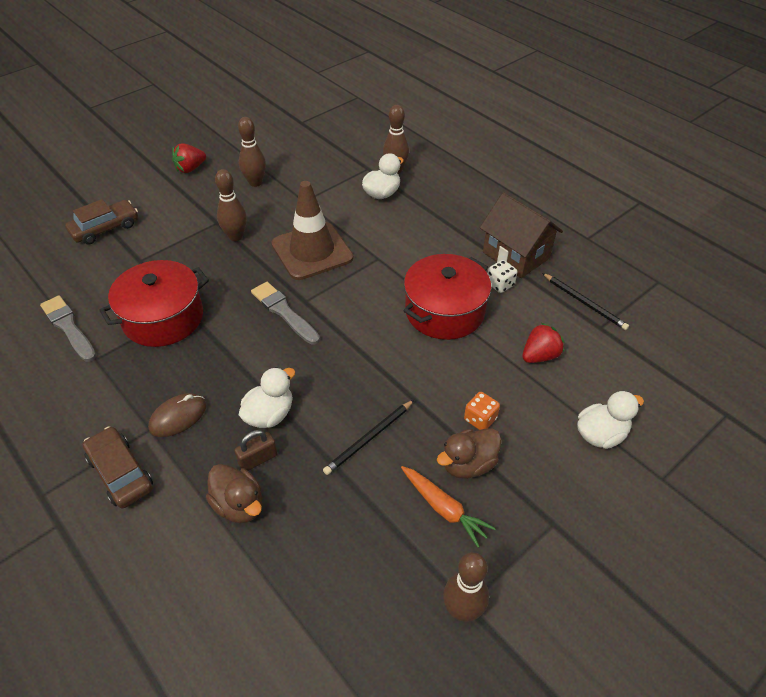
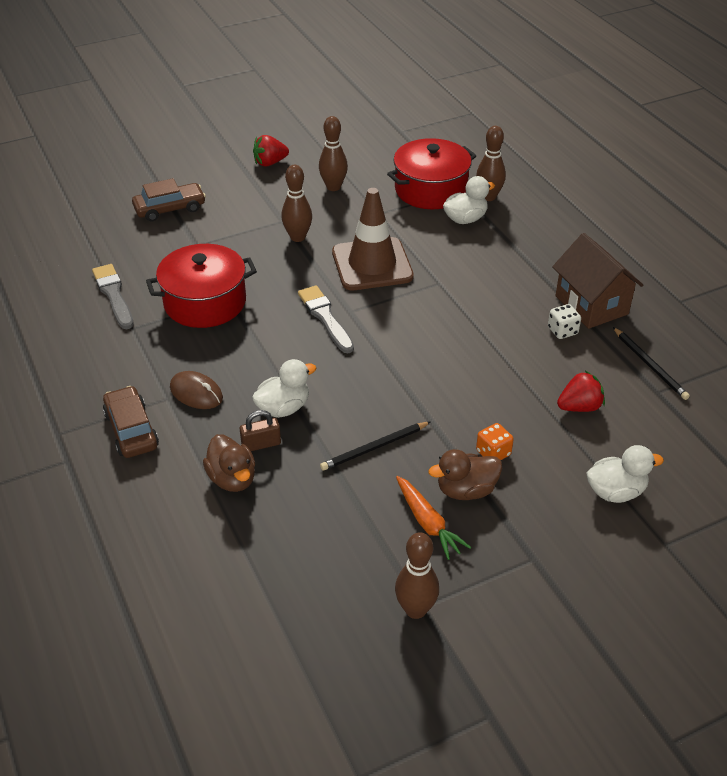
camera: 15 degrees right, 5 degrees down
brown mouse [148,393,206,437] -> brown mouse turned 60 degrees clockwise [170,371,223,409]
red pot [404,254,491,340] -> red pot moved to [387,138,476,209]

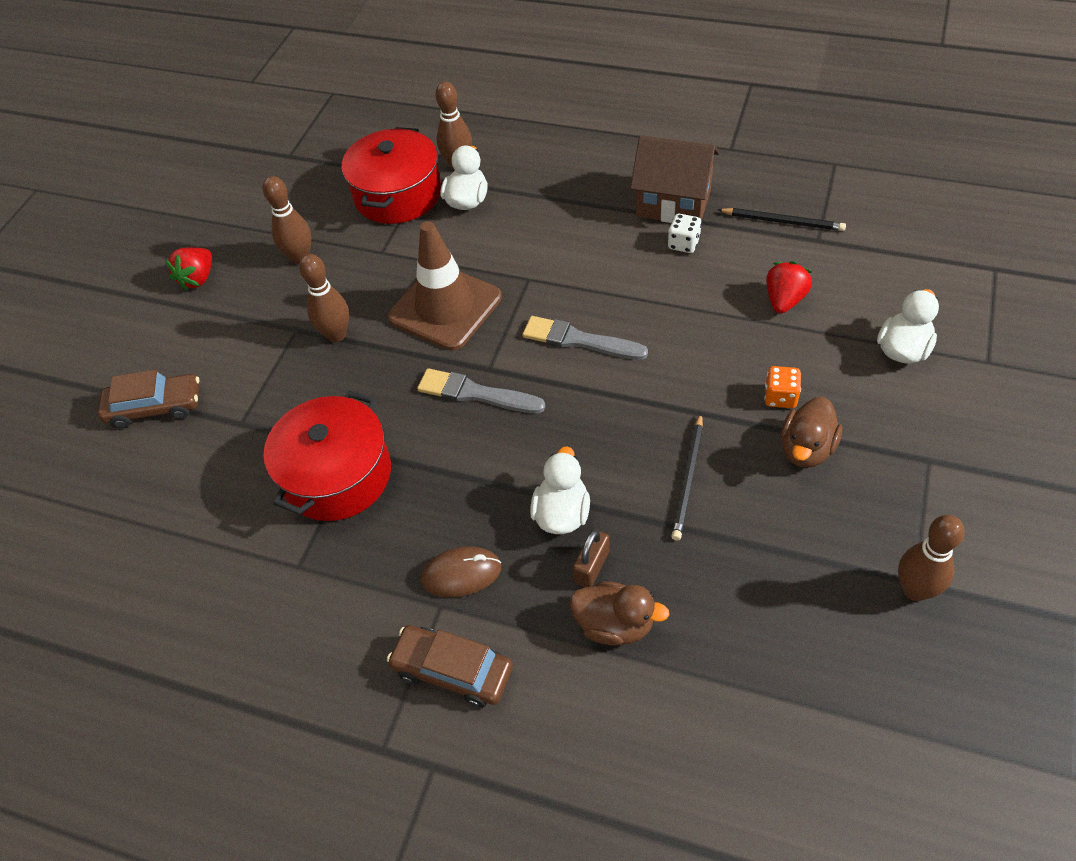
camera: 40 degrees left, 10 degrees up
grey brush [92,264,134,329] -> grey brush moved to [522,316,648,360]
brown car [132,178,206,221] -> brown car turned 60 degrees clockwise [98,370,200,429]
orange carrot [396,476,471,560] -> none

